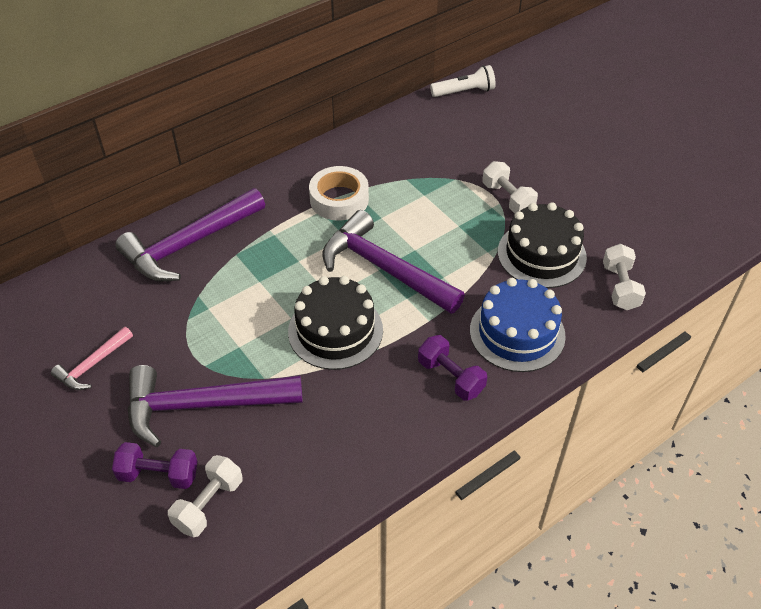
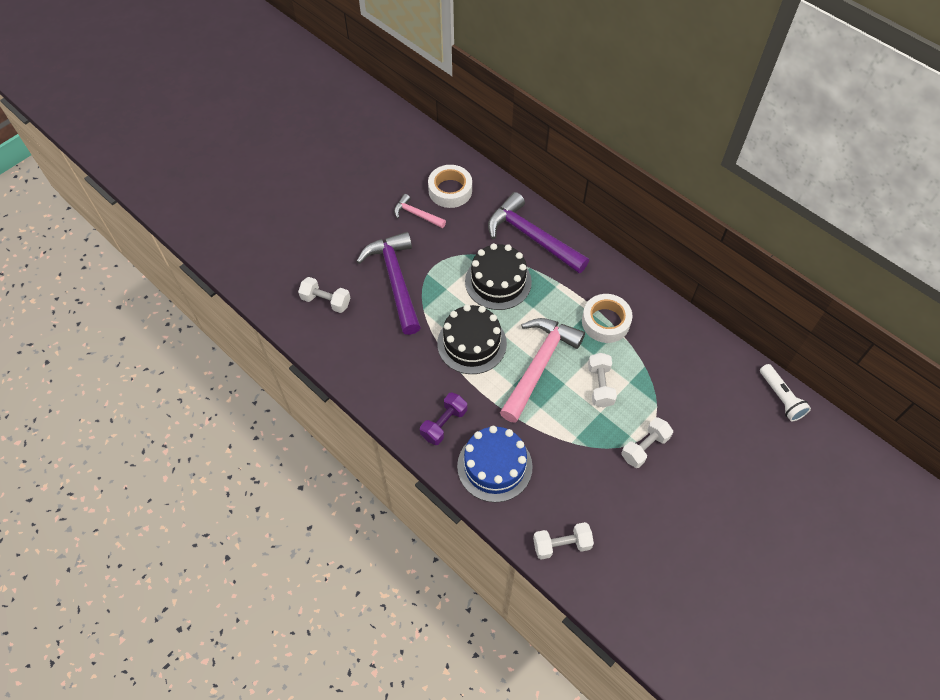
camera: 80 degrees right, 10 degrees up
purple dumbbell [112,442,198,489] -> none
purple hammer [322,210,465,314] -> pink hammer [500,318,585,423]
black cake [498,202,587,288] -> black cake moved to [465,243,532,310]
none -> white tape [428,165,472,208]
none -> white dumbbell [588,353,617,408]

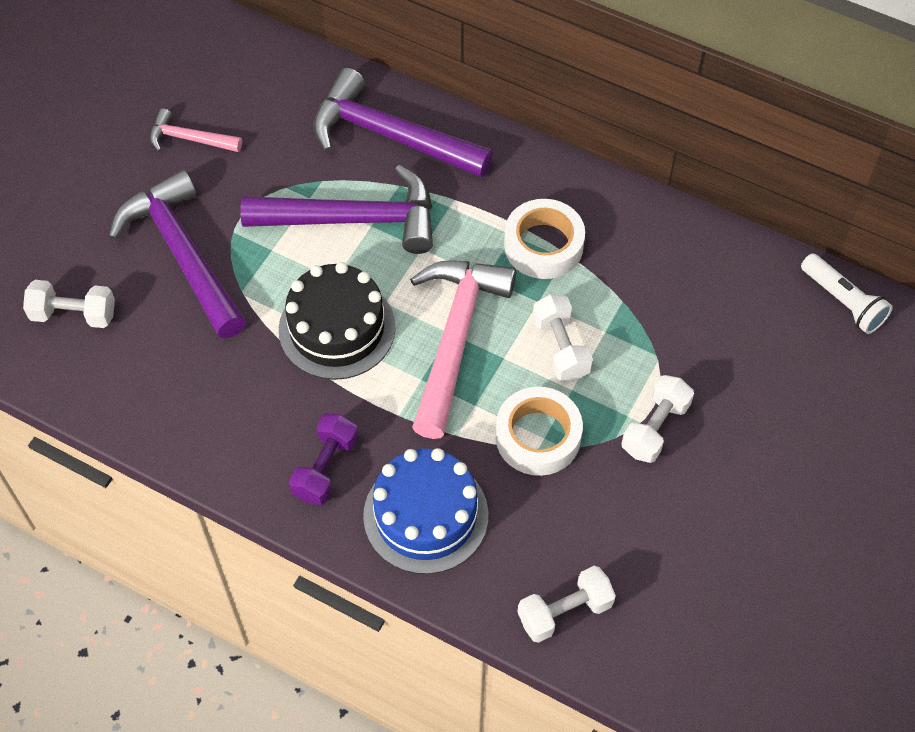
camera: 15 degrees left, 0 degrees up
white tape [428,165,472,208] -> white tape moved to [496,387,583,476]
black cake [465,243,532,310] -> purple hammer [240,165,433,254]

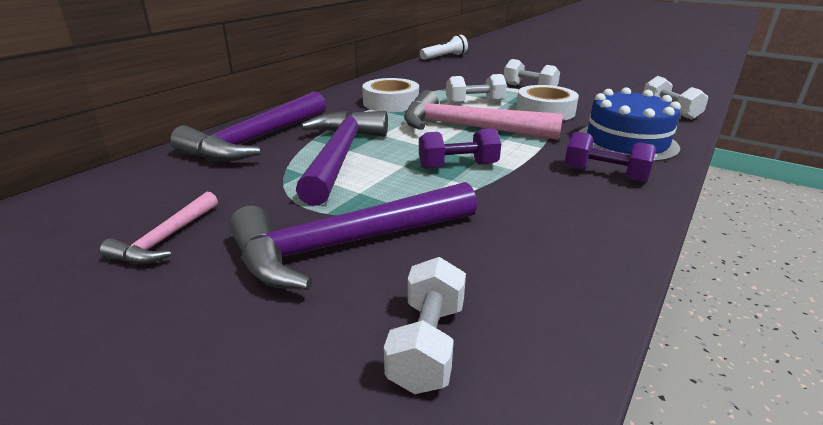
camera: 85 degrees left, 30 degrees down
black cake [279,262,395,380] -> purple dumbbell [419,128,501,169]

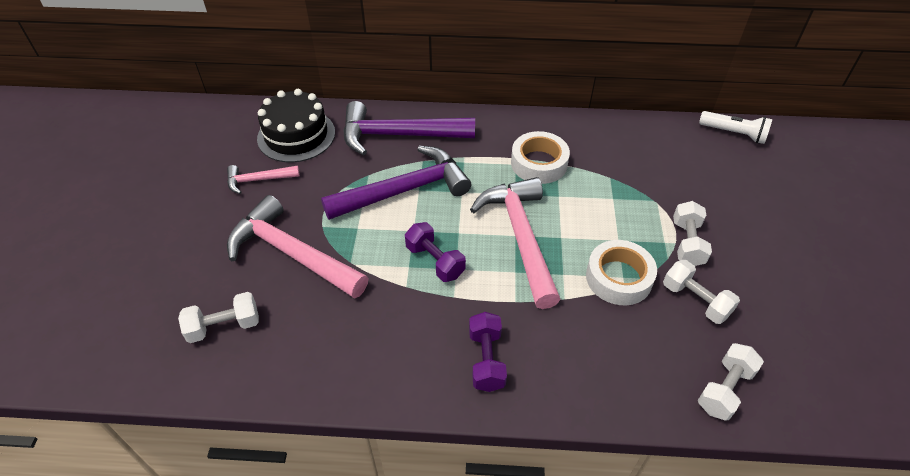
camera: 60 degrees right, 20 degrees up
purple hammer [229,182,477,290] -> pink hammer [227,195,369,299]
white dumbbell [446,74,507,105] -> white dumbbell moved to [663,260,740,324]
blue cake [579,87,681,162] -> none
none -> black cake [257,89,335,163]

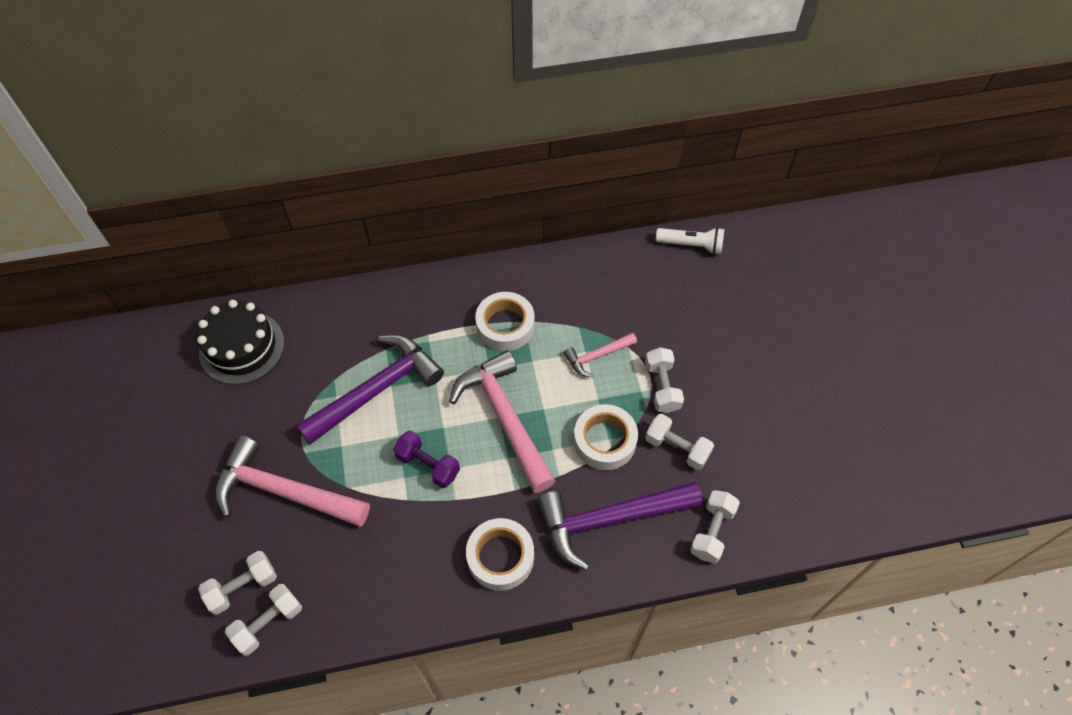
camera: 15 degrees left, 10 degrees up
pink hammer [227,165,300,194] -> pink hammer moved to [564,333,637,377]
purple hammer [343,101,475,155] -> purple hammer moved to [537,482,703,570]
purple dumbbell [469,312,507,392] -> white tape [466,518,534,591]
none -> white dumbbell [225,584,302,656]

